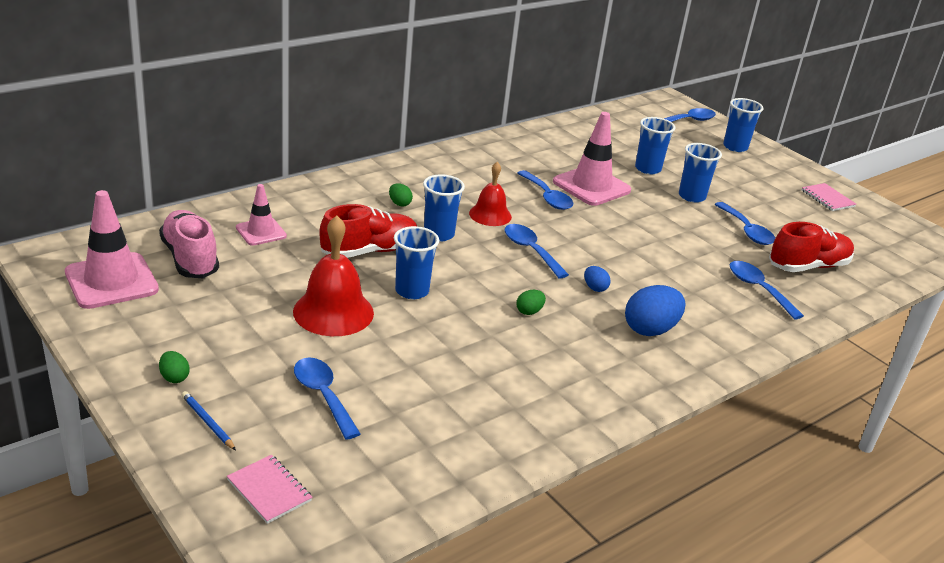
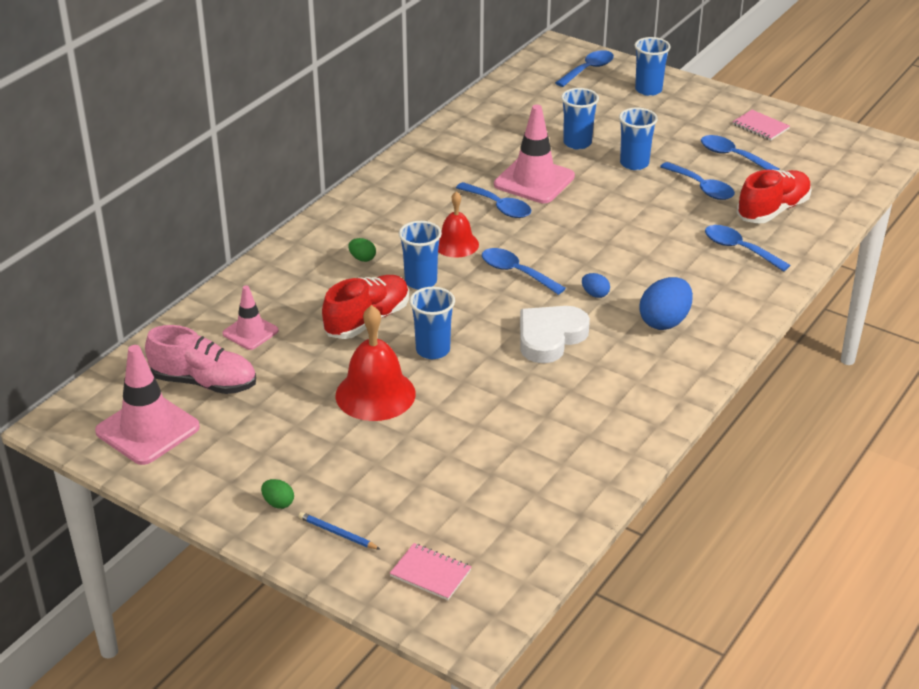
camera: 15 degrees left, 5 degrees up
pink shoe [159,210,219,278] -> pink shoe turned 150 degrees clockwise [145,325,256,394]
blue spoon [294,357,361,440] -> blue spoon moved to [701,135,780,170]
green egg [516,290,546,315] -> white heart [520,306,590,363]

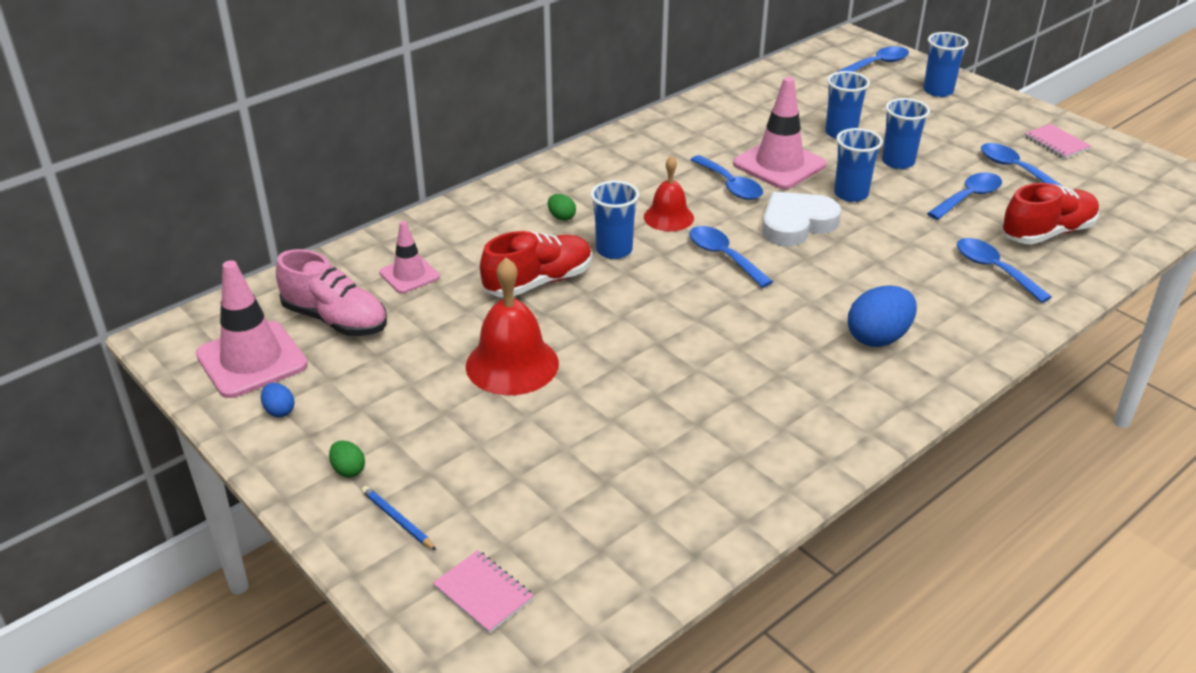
camera: 15 degrees right, 0 degrees up
blue cup [409,287,455,359] -> blue cup moved to [834,128,883,202]
white heart [520,306,590,363] -> white heart moved to [762,192,841,246]
blue egg [582,273,610,298] -> blue egg moved to [261,383,295,417]
blue spoon [660,162,735,200] -> blue spoon turned 105 degrees counterclockwise [927,173,1002,220]

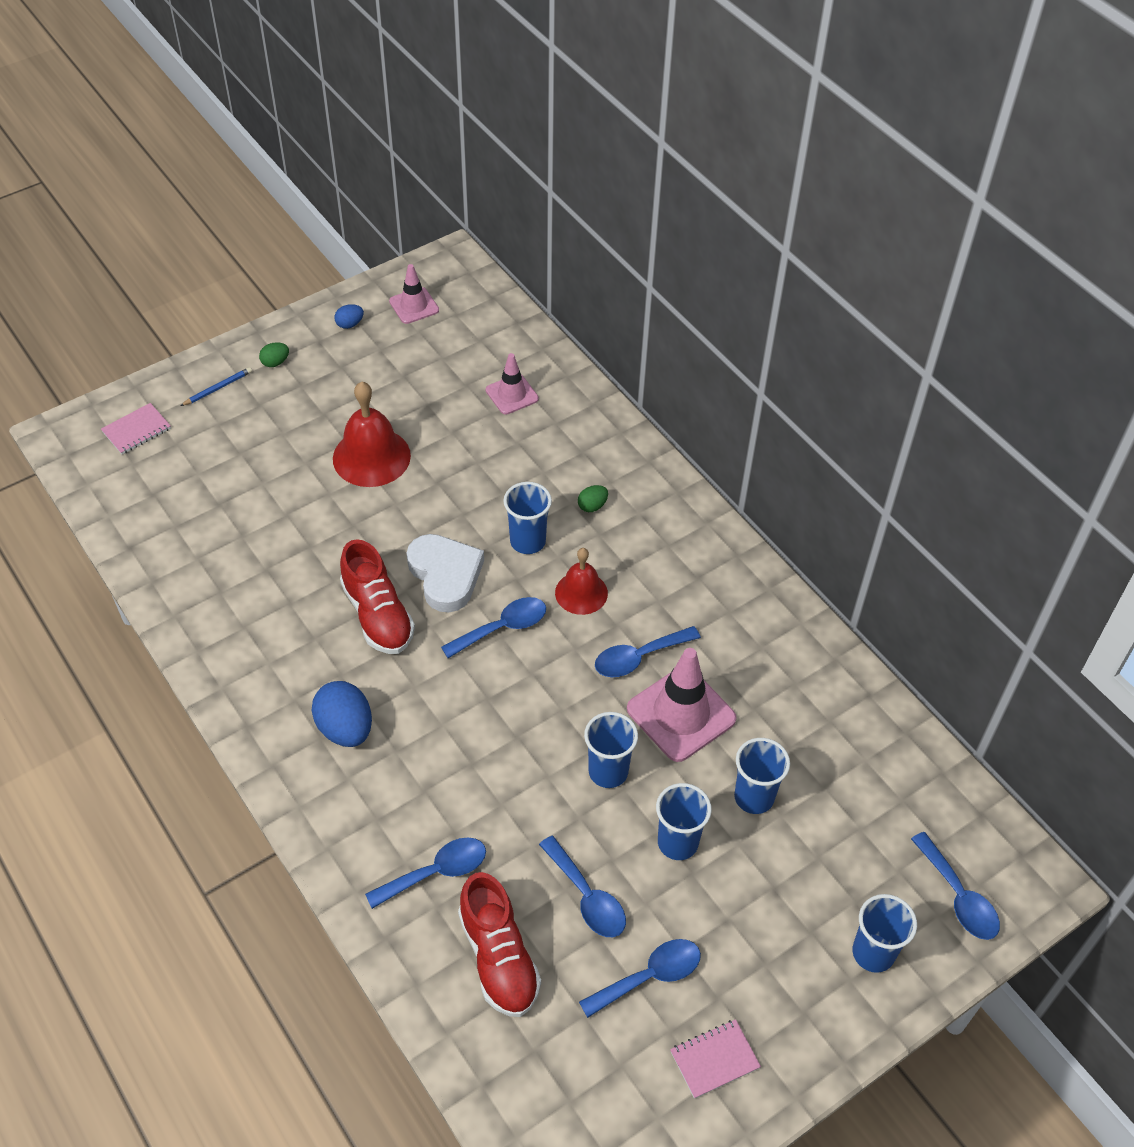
camera: 95 degrees right, 15 degrees up
pink traffic cone [196,260,308,398] -> pink traffic cone [389,264,439,324], size x0.58
pink shoe [276,249,387,336] -> none
red shoe [480,231,592,297] -> red shoe moved to [340,539,415,654]
white heart [762,192,841,246] -> white heart moved to [407,534,484,613]

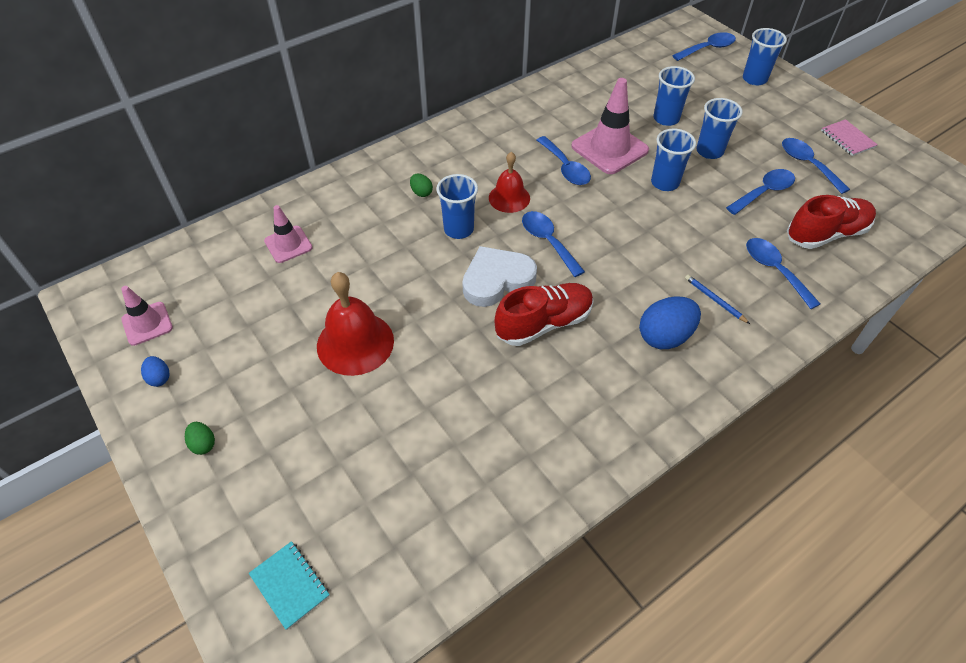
camera: 90 degrees left, 0 degrees up
pink notebook [101,403,171,454] -> turquoise notebook [249,541,330,630]
blue pencil [180,367,252,406] -> blue pencil moved to [685,275,750,324]

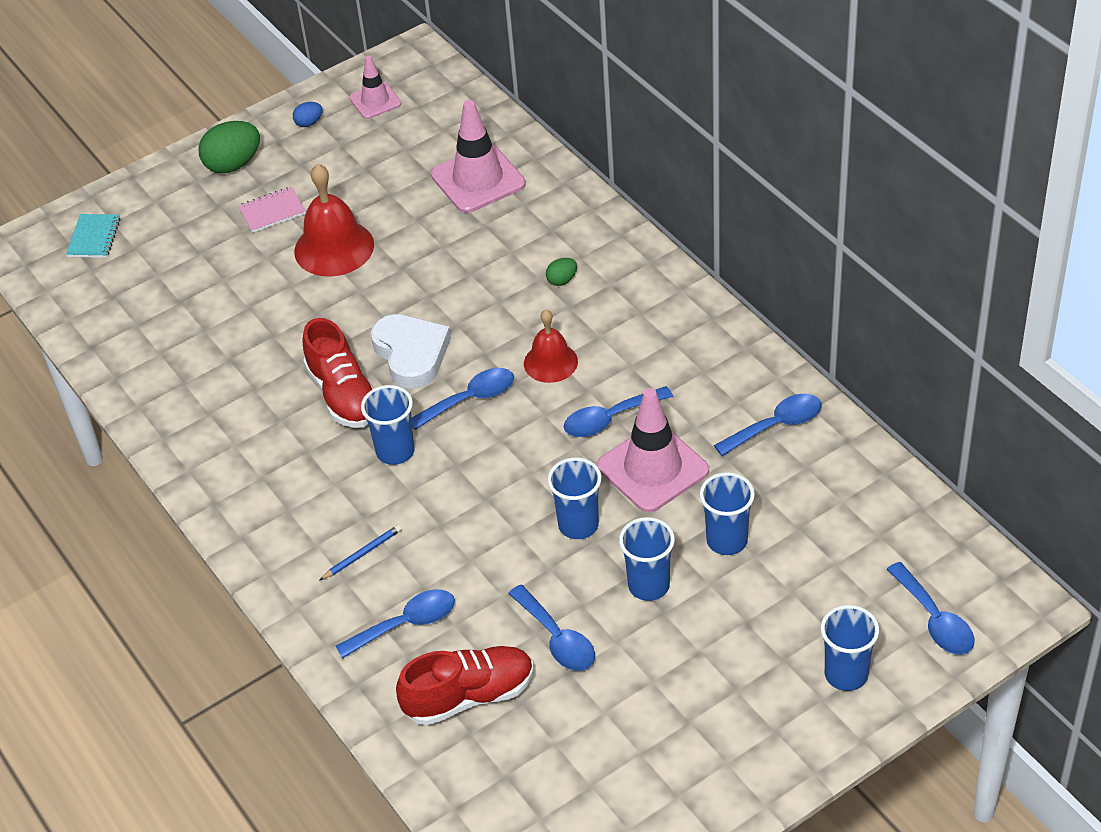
camera: 95 degrees right, 5 degrees down
green egg [185,422,215,455] -> green egg [198,121,260,173], size x2.01
turquoise notebook [249,541,330,630] -> turquoise notebook turned 45 degrees counterclockwise [66,214,120,258]
pink traffic cone [264,205,313,263] -> pink traffic cone [431,100,526,213], size x1.71
blue cup [436,174,478,239] -> blue cup moved to [361,385,415,465]
blue egg [639,296,701,349] -> none
blue spoon [782,138,850,194] -> blue spoon moved to [714,394,821,456]
red shoe [787,195,876,249] -> red shoe turned 90 degrees counterclockwise [396,646,534,725]
pink notebook [821,119,878,156] -> pink notebook moved to [238,187,306,233]

